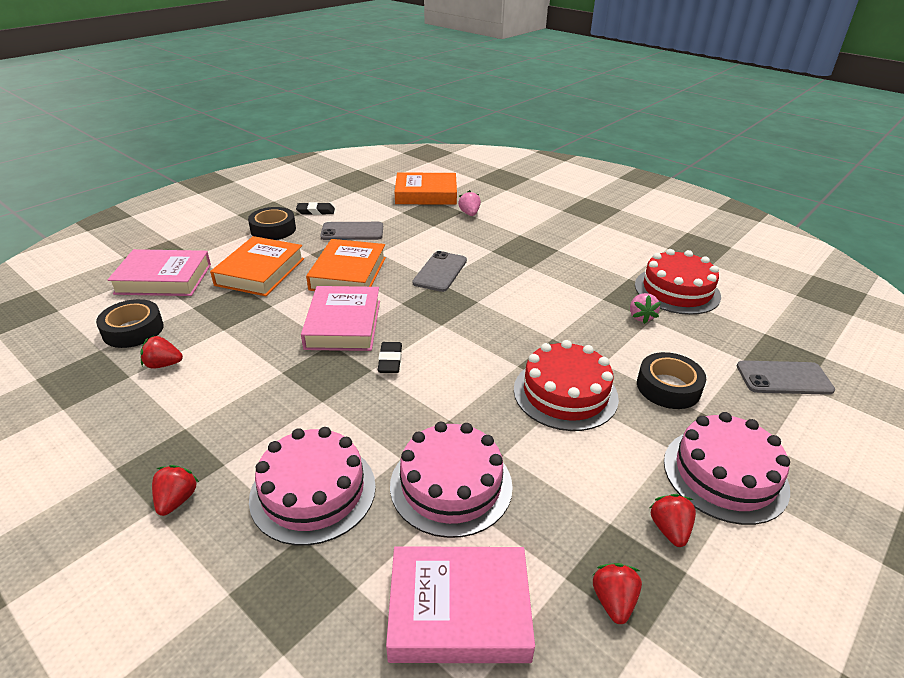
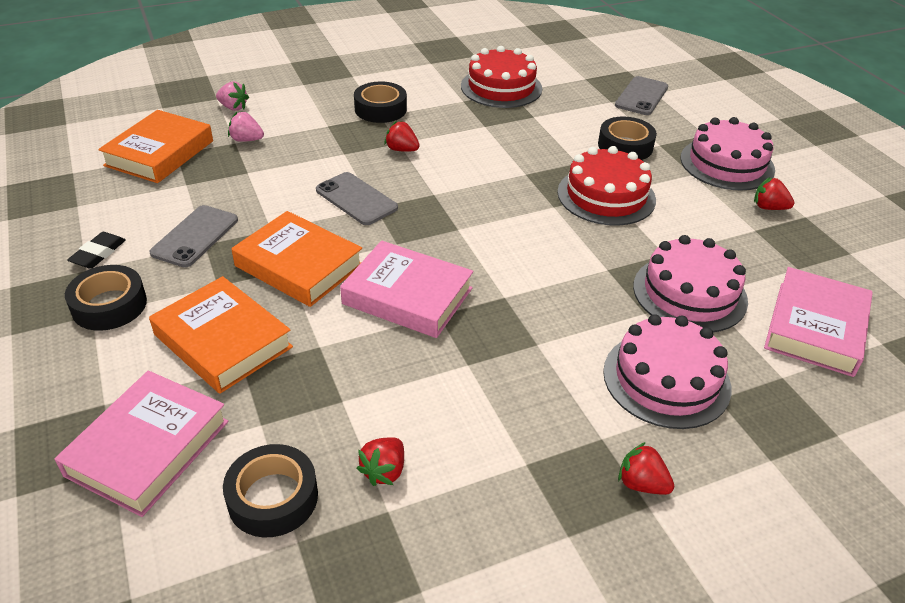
camera: 65 degrees left, 5 degrees up
black eraser [378,342,402,373] -> none
red strawberry [593,563,642,624] -> red strawberry moved to [384,121,420,152]
pink strawberry [630,293,661,324] -> pink strawberry moved to [216,81,249,111]
none -> black tape [354,82,407,123]

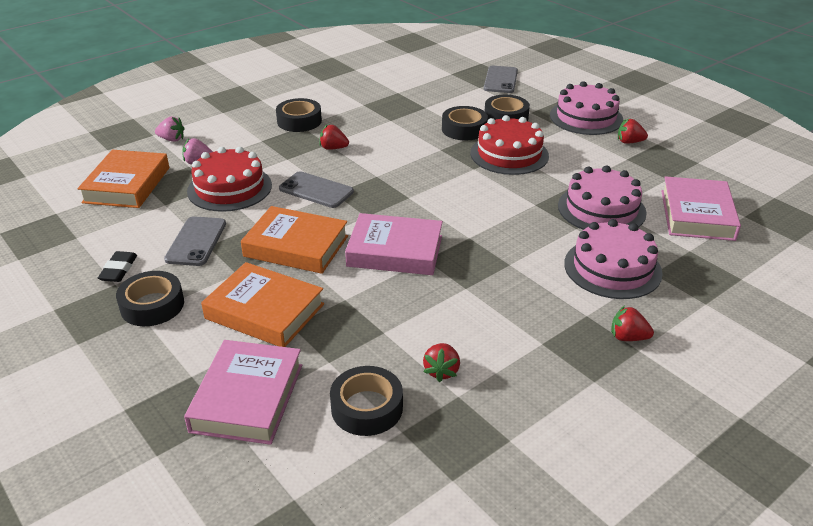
camera: 15 degrees left, 5 degrees down
red cake [461,46,542,108] -> red cake moved to [187,147,272,212]
none -> black tape [442,106,488,141]

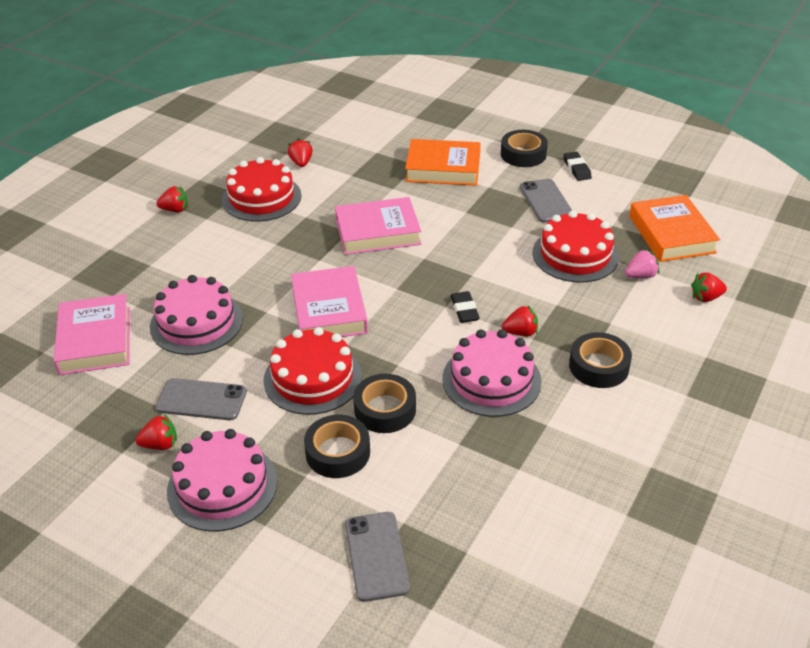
camera: 160 degrees right, 5 degrees up
pink strawberry [155,117,185,142] -> red strawberry [691,272,727,302]
pink book [184,340,302,445] -> pink book moved to [291,266,368,337]
orange book [241,206,348,274] -> none
grey phone [279,171,354,208] -> grey phone moved to [155,378,247,420]
black tape [330,366,403,436] -> none
pink cake [564,219,663,299] -> pink cake moved to [442,330,542,417]
none -> red cake [222,157,301,222]
none -> black eraser [450,291,480,323]

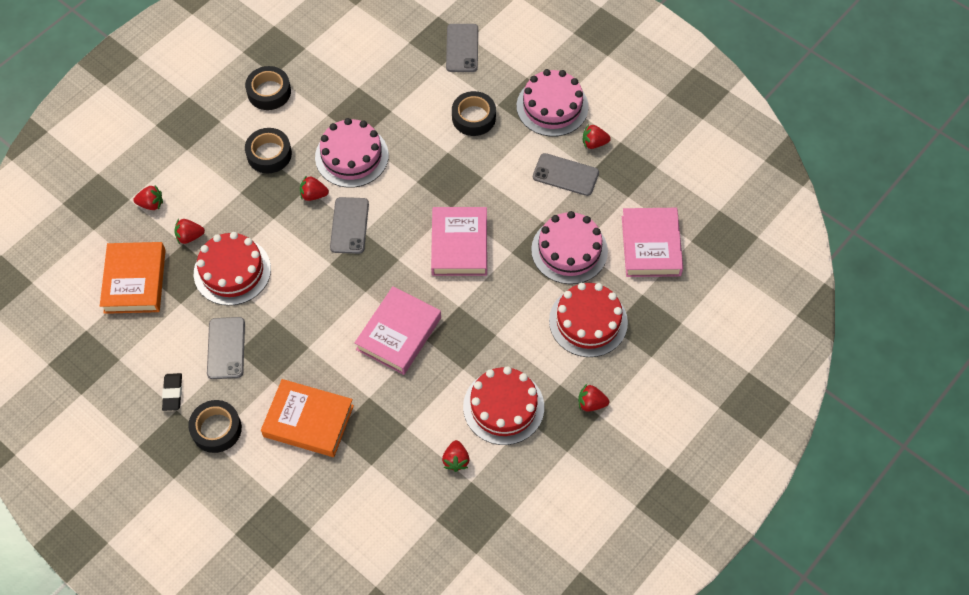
camera: 170 degrees left, 20 degrees up
red cake [263,327,362,415] -> red cake moved to [549,282,628,357]
pink book [335,197,421,255] -> pink book turned 60 degrees counterclockwise [354,286,441,375]
black tape [353,374,416,433] -> black tape moved to [245,66,291,110]
black eraser [450,291,480,323] -> grey phone [330,197,369,254]
pink strawberry [625,249,659,278] -> red strawberry [174,219,205,244]

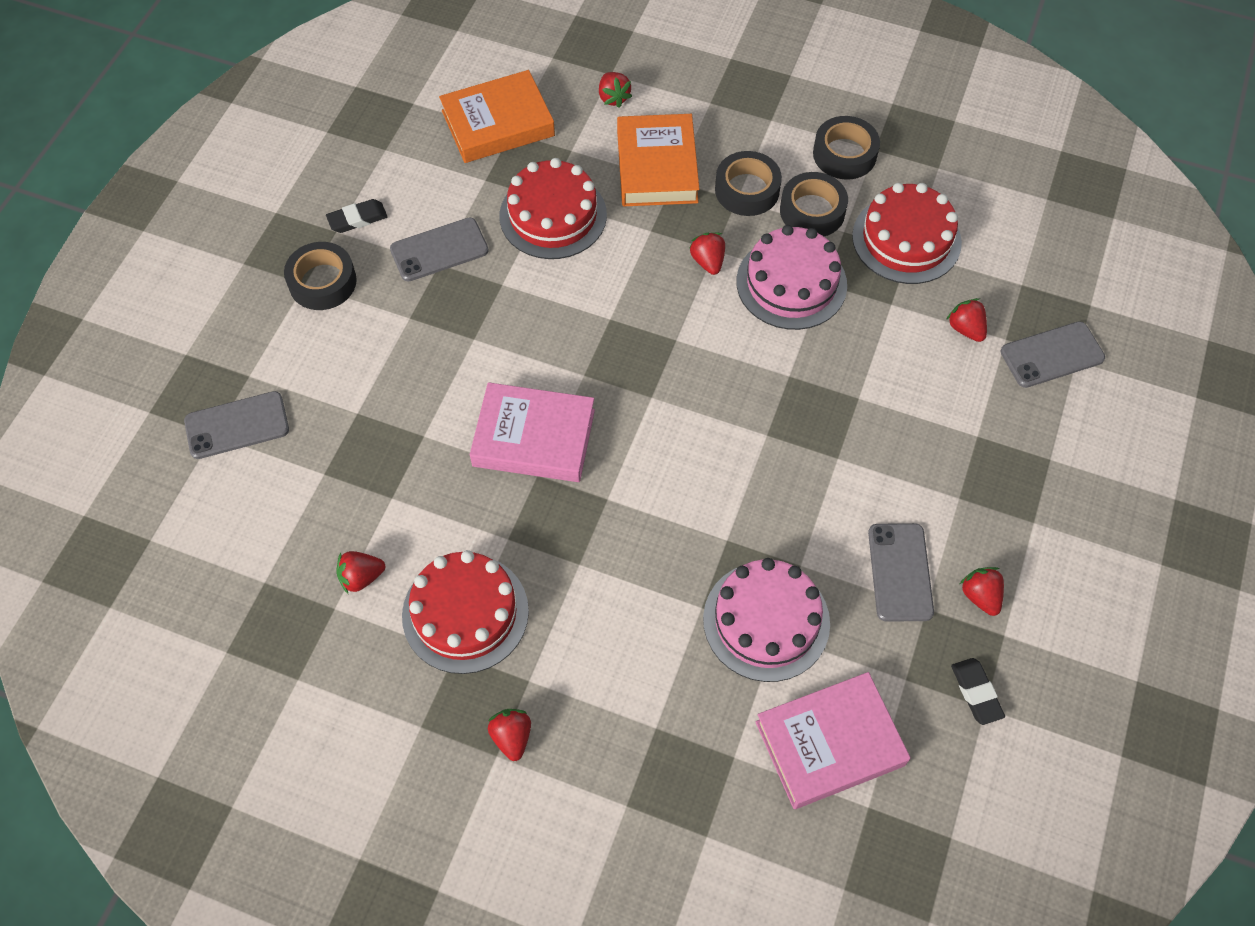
camera: 70 degrees right, 0 degrees up
red strawberry [174,219,205,244] -> red strawberry moved to [946,298,987,342]
orange book [261,379,354,457] -> orange book moved to [617,114,700,206]
grey phone [330,197,369,254] -> grey phone moved to [184,391,289,459]
pink book [431,207,487,276] -> none
black tape [452,91,496,136] -> black tape moved to [780,172,848,236]
pink cake [517,69,588,137] -> none
red cake [549,282,628,357] -> red cake moved to [852,183,962,284]
none -> black eraser [951,658,1005,725]

